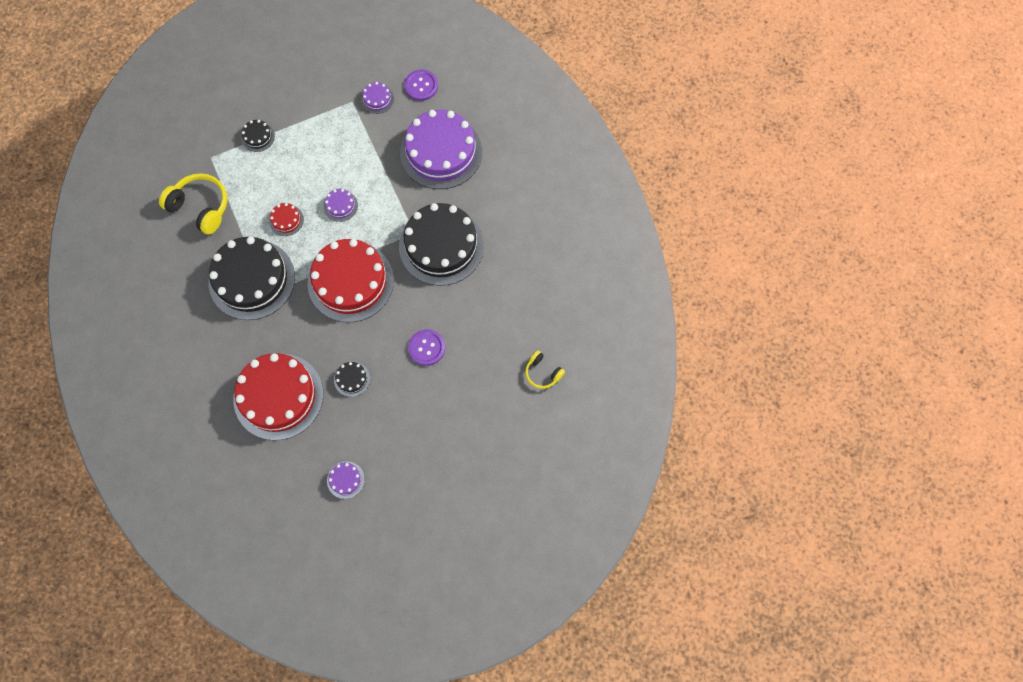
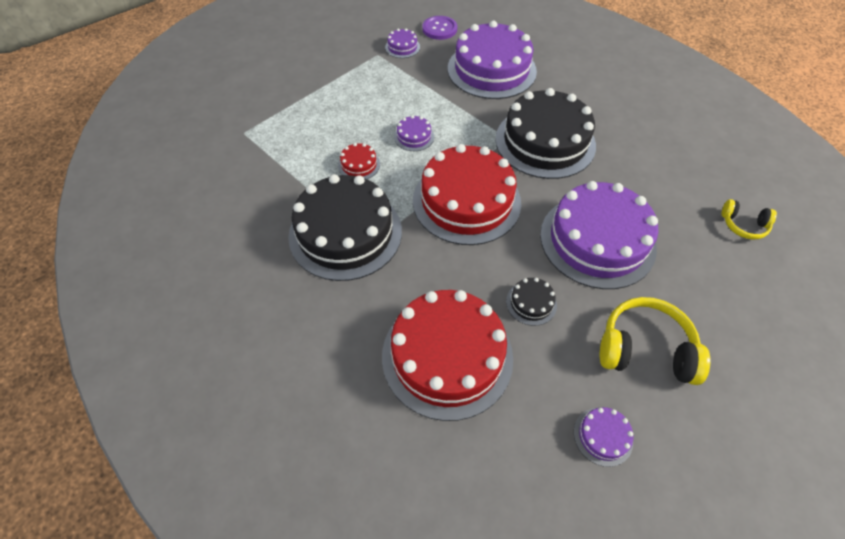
camera: 20 degrees left, 15 degrees down
yellow headphones [159,173,227,235] -> yellow headphones moved to [600,297,710,385]
black cake [241,120,275,152] -> none
purple button [408,329,445,366] -> purple cake [540,181,658,289]

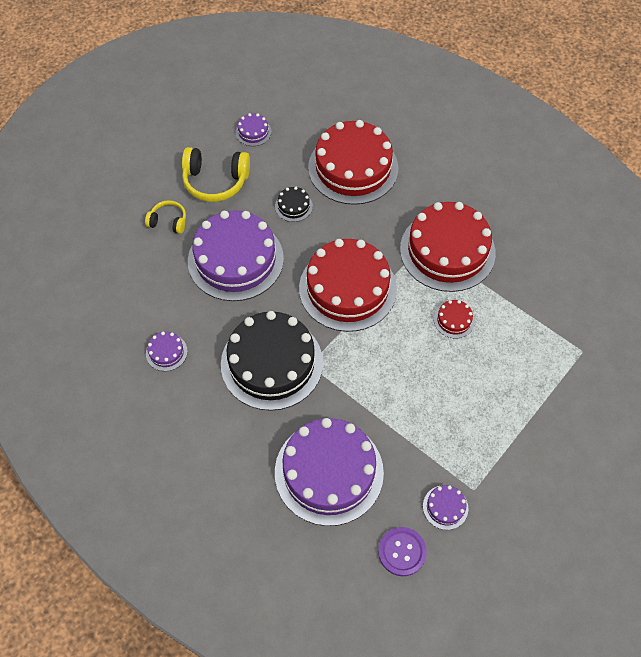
camera: 175 degrees right, 5 degrees up
black cake [288,174,402,281] -> red cake [400,202,496,292]
purple cake [394,115,434,151] -> purple cake moved to [146,332,188,371]
yellow headphones [722,199,777,240] -> yellow headphones moved to [145,200,186,234]

